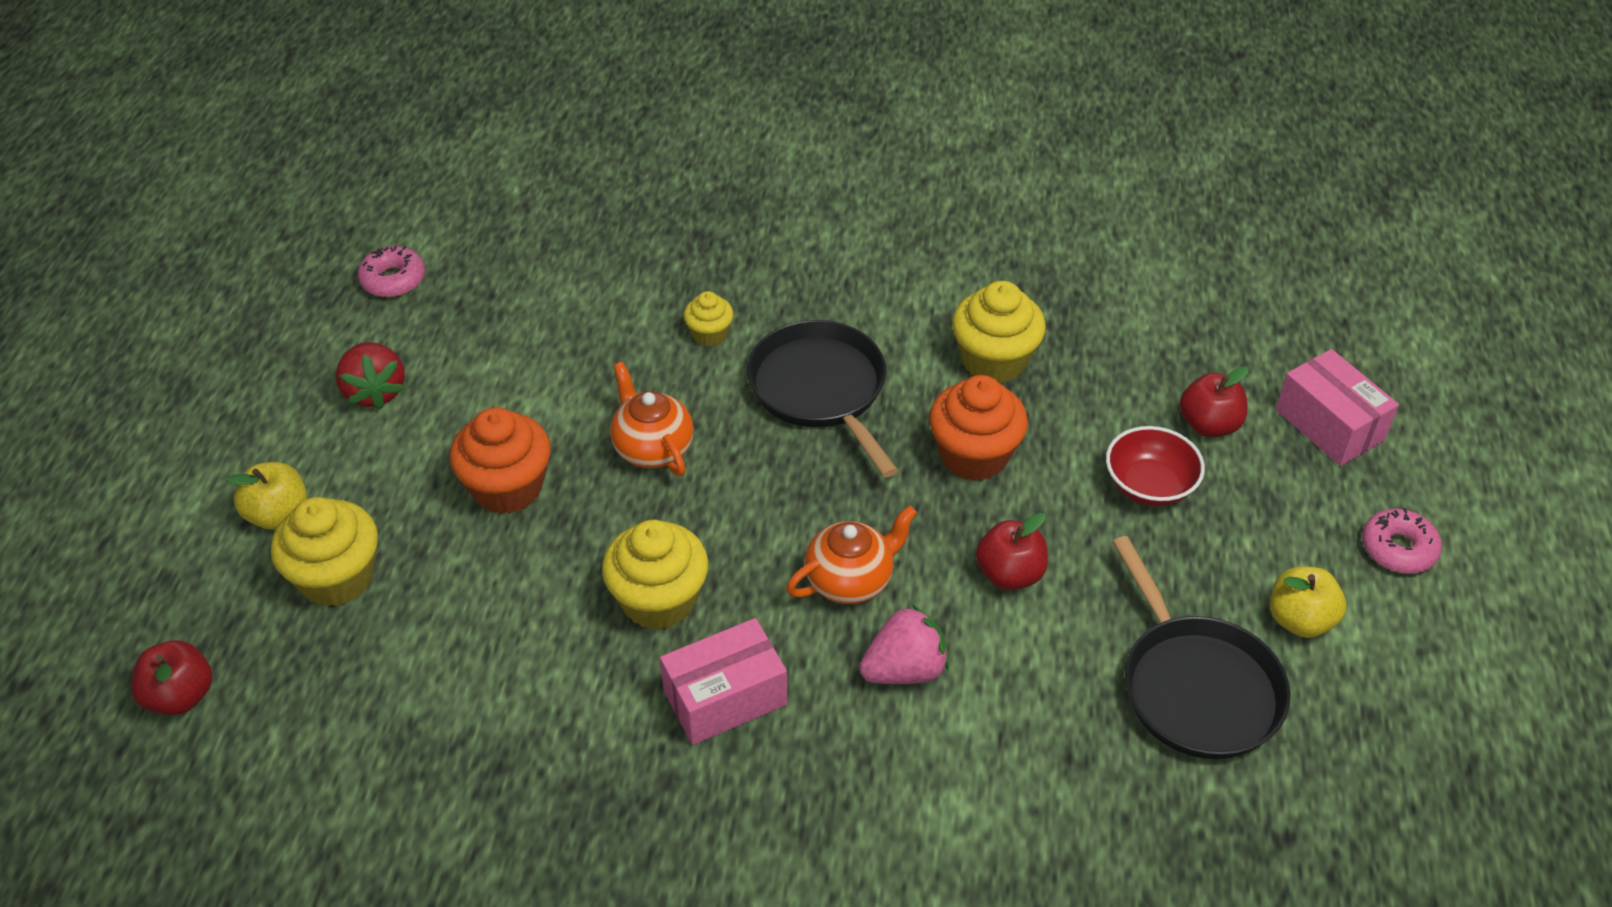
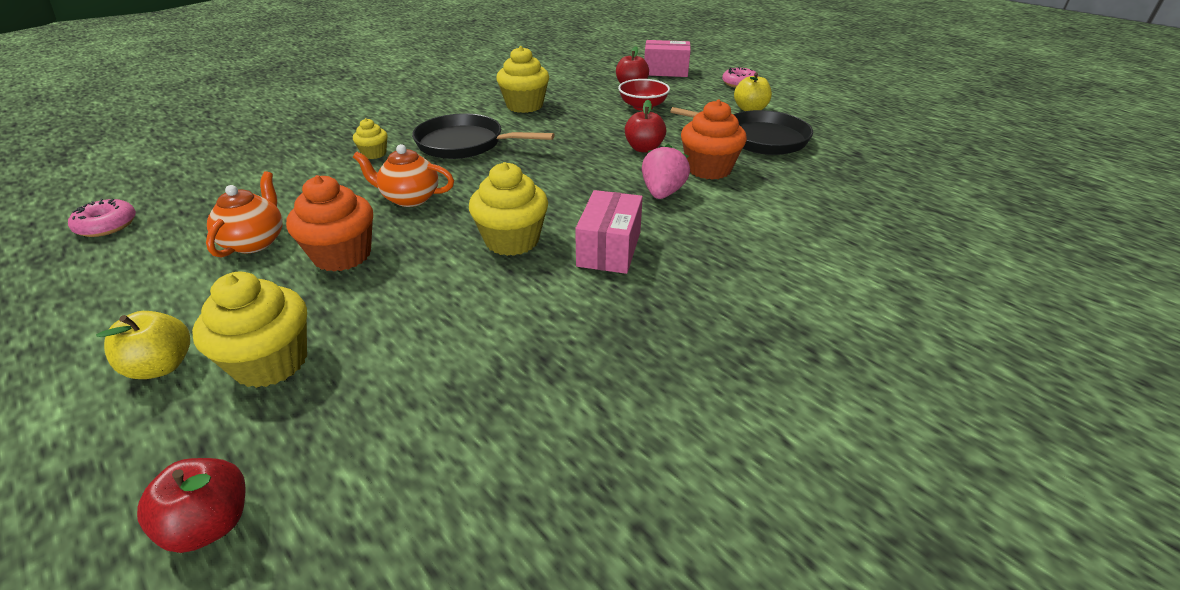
camera: 50 degrees left, 10 degrees down
red strawberry [336,342,405,410] -> none
orange teapot [786,505,917,604] -> orange teapot moved to [206,171,283,257]
orange cupcake [929,375,1028,481] -> orange cupcake moved to [681,100,747,180]

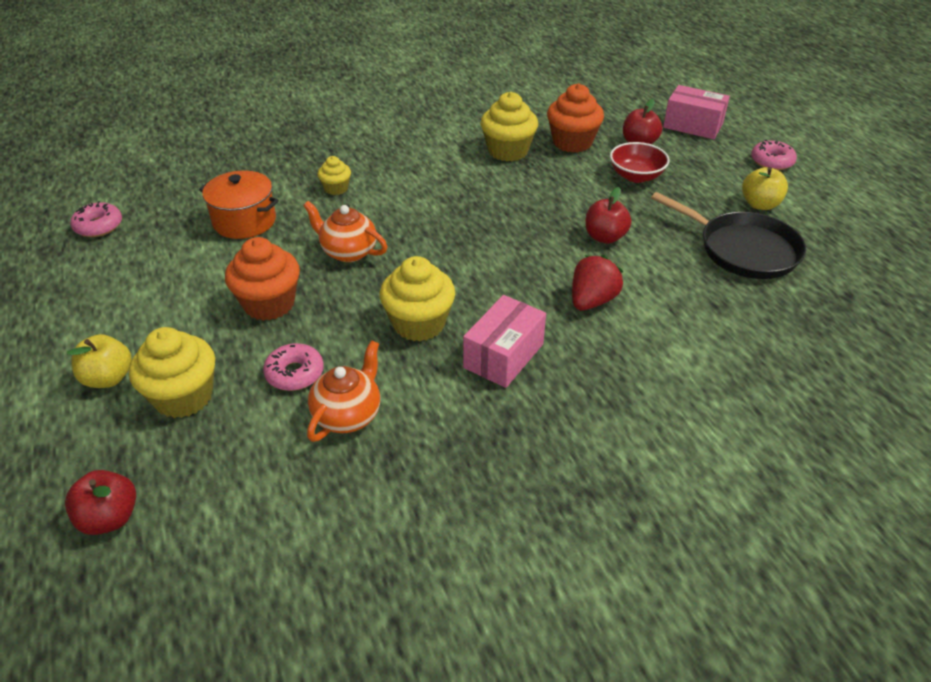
camera: 20 degrees right, 5 degrees up
orange teapot [206,171,283,257] -> orange teapot moved to [307,340,380,442]
black pan [412,113,555,159] -> none
pink strawberry [642,144,690,199] -> red strawberry [572,255,623,310]
orange cupcake [681,100,747,180] -> orange cupcake moved to [547,84,604,153]
none -> orange pot [199,170,279,239]
none -> pink donut [263,343,324,391]

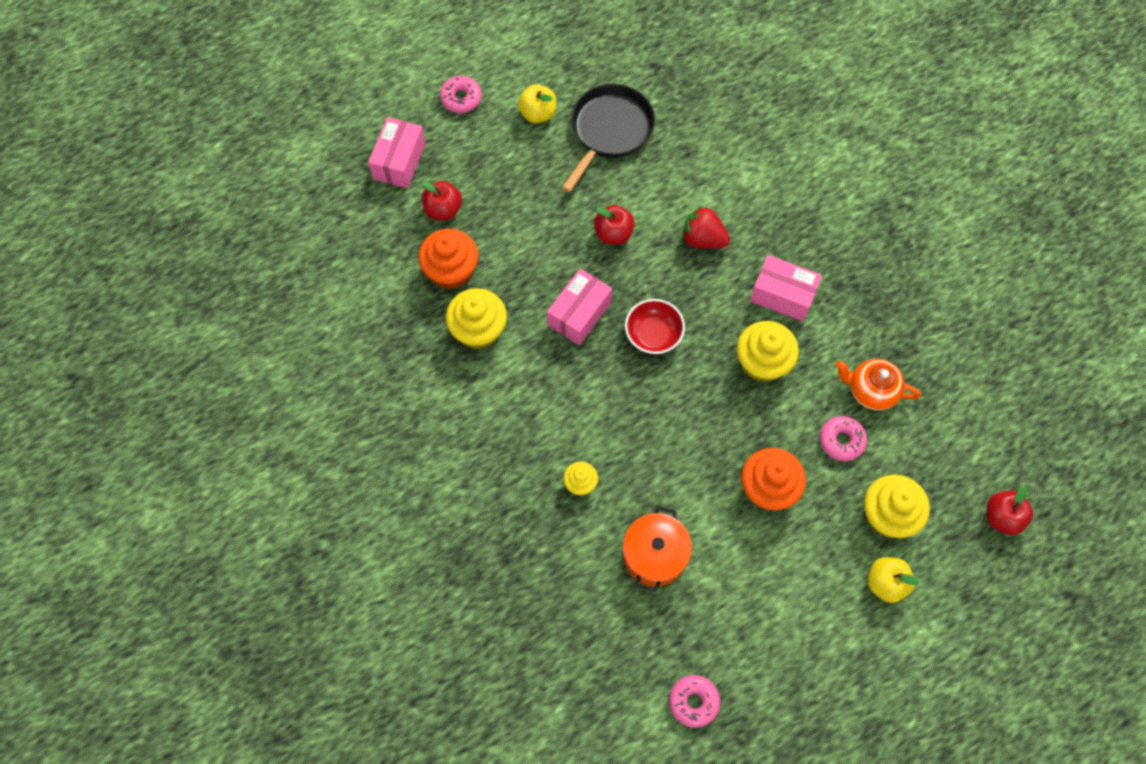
camera: 100 degrees left, 25 degrees up
orange teapot [303,201,387,262] -> none
red bowl [610,142,670,183] -> red bowl moved to [625,299,685,354]
none -> pink box [547,269,612,345]

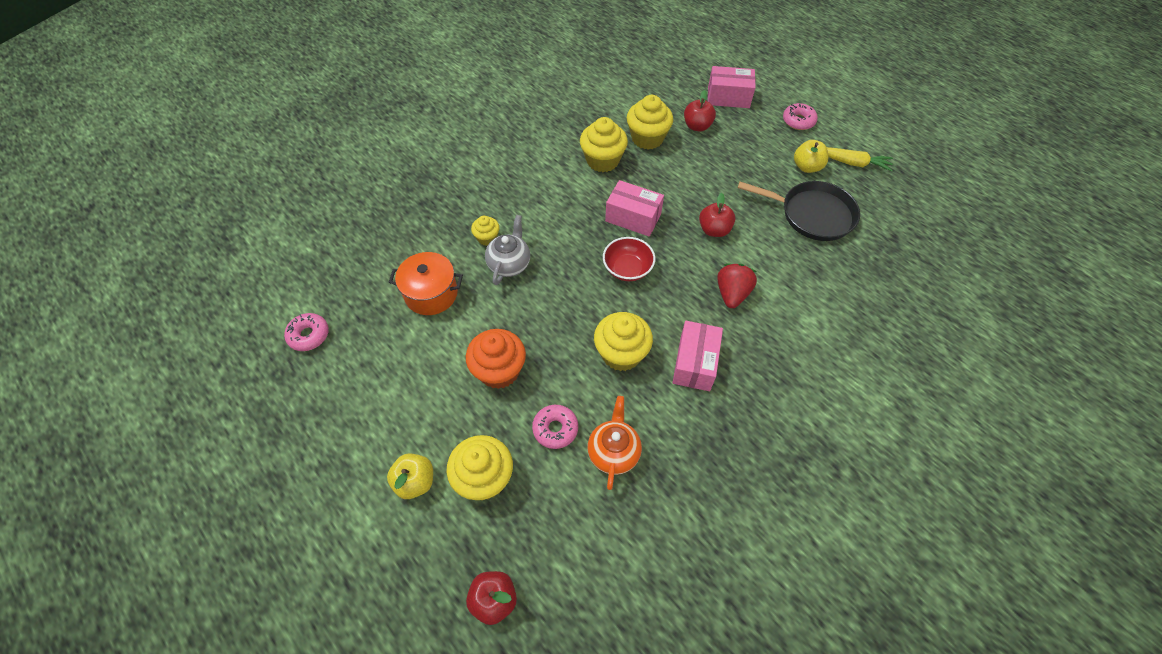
camera: 80 degrees right, 10 degrees down
orange cupcake [418,229,478,289] -> yellow cupcake [627,95,673,150]
none -> grey teapot [485,215,530,285]
none -> yellow carrot [827,147,893,172]

